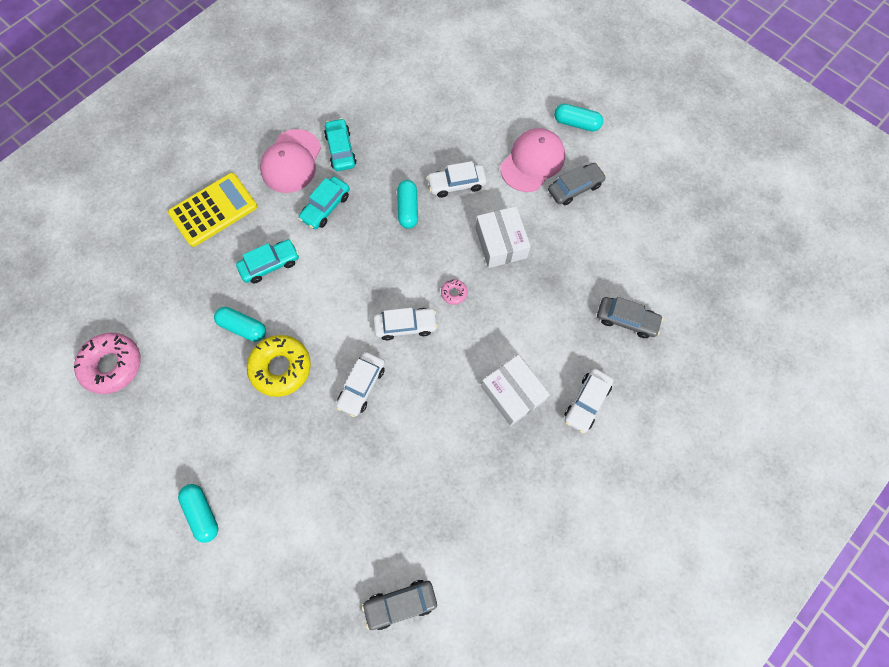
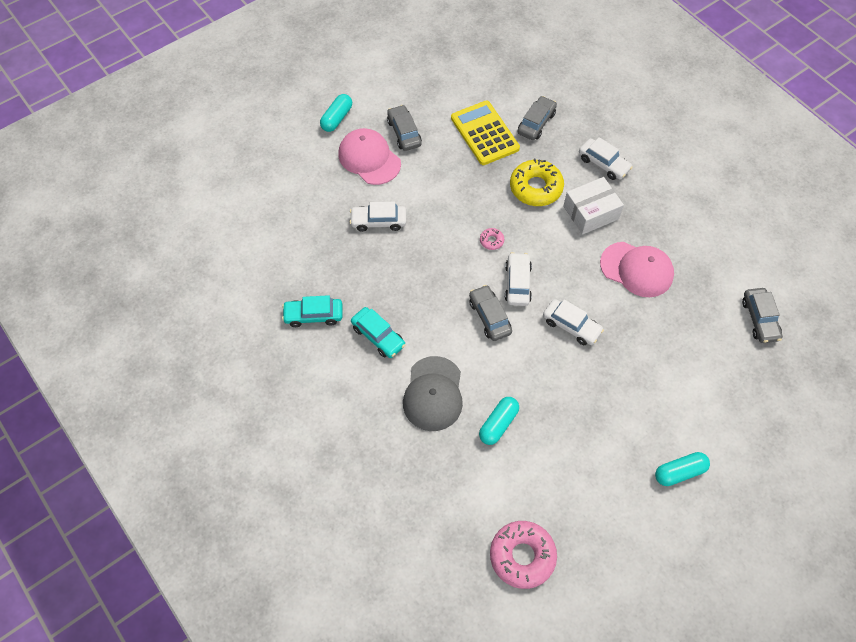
camera: 80 degrees left, 10 degrees down
yellow calculator [168,173,257,247] -> yellow calculator moved to [451,101,520,165]
turquoise car [236,239,299,283] -> grey cap [403,356,463,431]
yellow donut [247,335,311,397] -> yellow donut moved to [510,159,564,206]
pink cap [260,129,321,193] -> pink cap moved to [600,242,674,297]
turquoise capsule [397,180,418,229] -> none
white car [427,161,487,198] -> white car turned 90 degrees clockwise [350,202,406,232]
white box [476,206,531,268] -> none
none -> grey car [469,285,512,341]

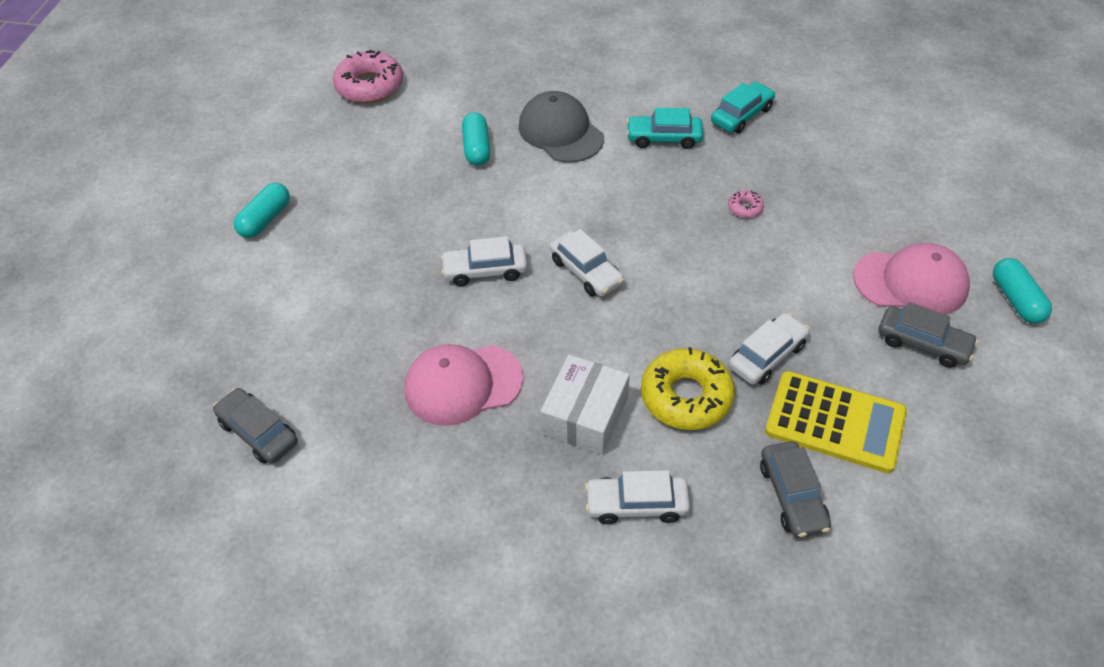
camera: 140 degrees right, 10 degrees down
white car [350,202,406,232] -> white car moved to [728,313,810,385]
grey car [469,285,512,341] -> none
pink donut [480,228,504,250] -> pink donut moved to [728,190,764,218]

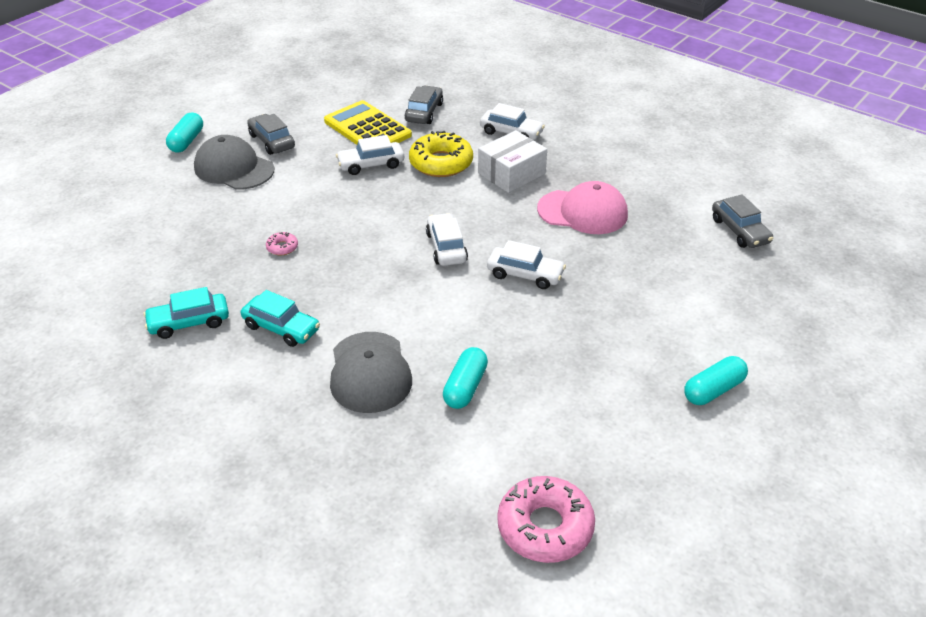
camera: 155 degrees left, 10 degrees down
pink cap [853,243,970,315] -> grey cap [194,135,274,190]

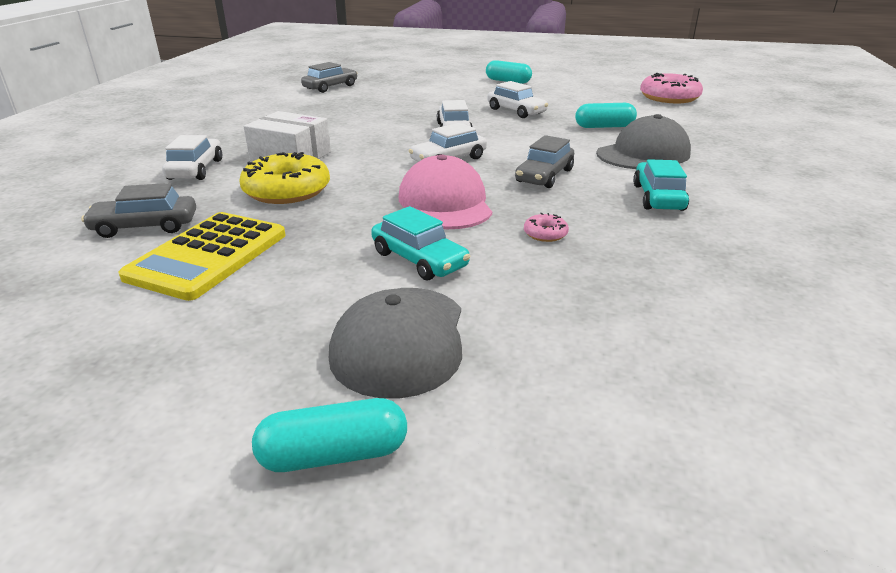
camera: 115 degrees left, 10 degrees down
turquoise car [143,287,229,339] -> turquoise car moved to [371,206,470,280]
grey car [247,114,295,155] -> grey car moved to [515,135,574,188]
white car [336,135,404,175] -> white car moved to [487,81,548,118]
pink cap [537,181,628,234] -> pink cap moved to [399,154,492,229]

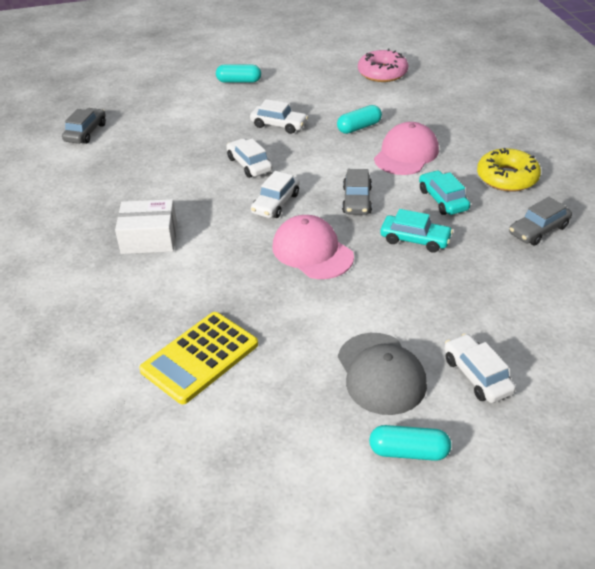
camera: 25 degrees left, 10 degrees up
grey car [81,183,196,238] -> grey car moved to [509,197,572,245]
yellow calculator [118,212,285,301] -> yellow calculator turned 45 degrees clockwise [139,312,258,404]
white car [162,135,222,180] -> white car moved to [444,334,516,403]
yellow donut [239,152,330,204] -> yellow donut moved to [477,148,541,192]
turquoise capsule [252,398,407,472] -> turquoise capsule turned 45 degrees clockwise [369,425,451,461]
turquoise car [371,206,470,280] -> turquoise car moved to [380,209,453,253]
pink donut [524,213,569,242] -> none
grey cap [596,114,691,169] -> pink cap [374,122,439,175]

